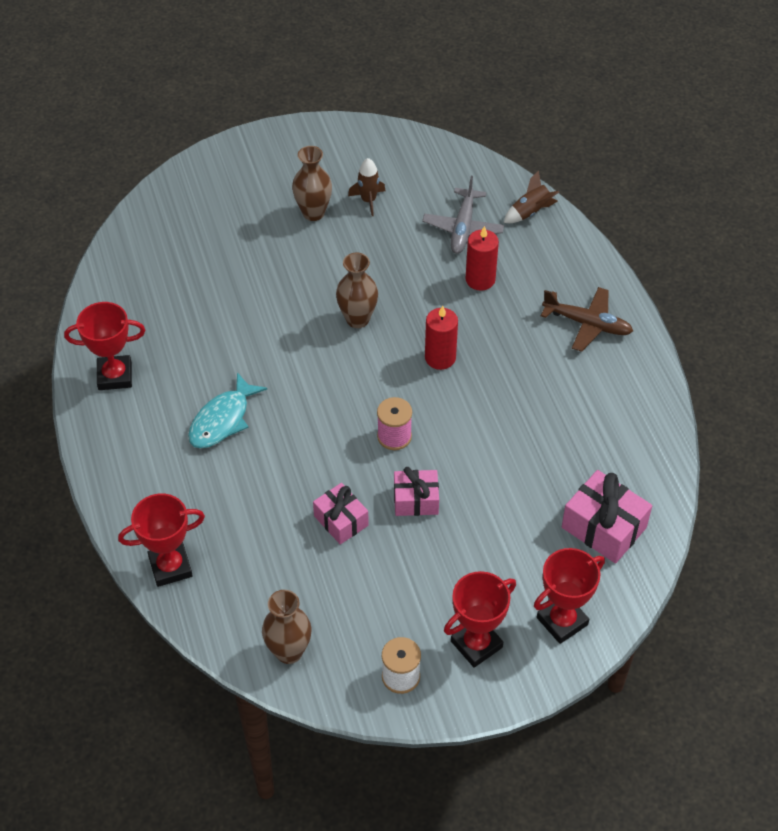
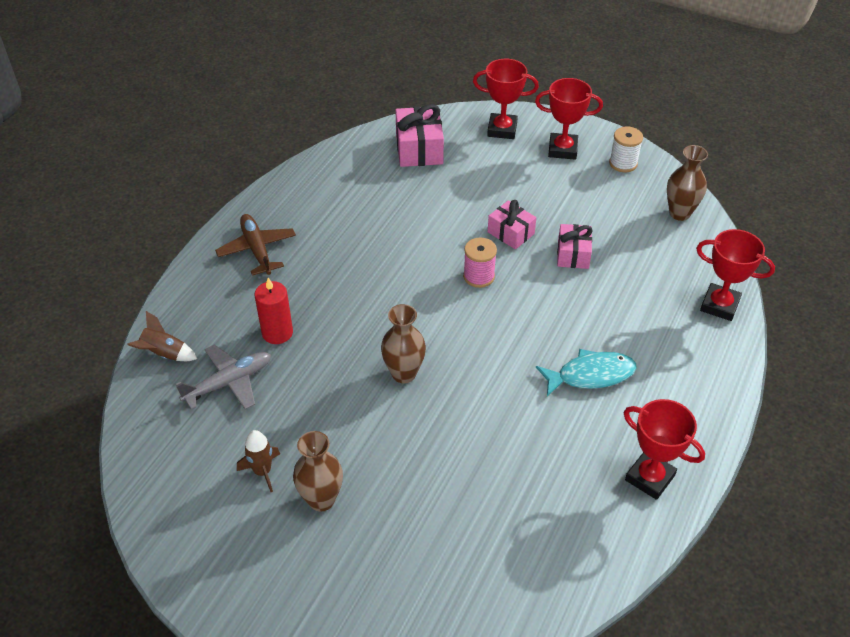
camera: 135 degrees left, 5 degrees down
red candle [425,306,458,370] -> none

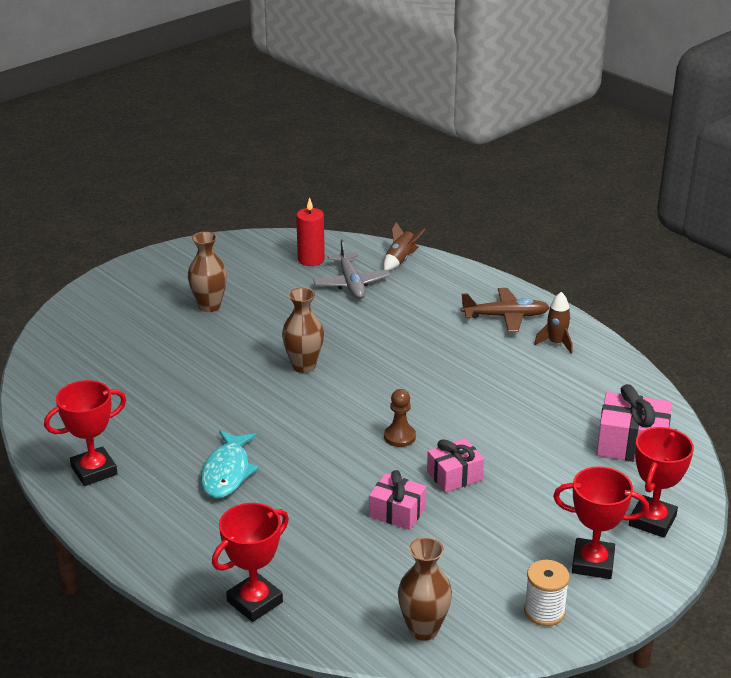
camera: 110 degrees right, 15 degrees down
brown rocket [237,430,280,492] -> brown rocket moved to [534,292,572,354]
red candle [255,278,293,344] -> red candle moved to [296,197,325,266]
pink spool [463,238,497,288] -> brown pawn [384,389,416,447]
red trophy [535,78,603,160] -> red trophy turned 75 degrees clockwise [553,466,649,579]

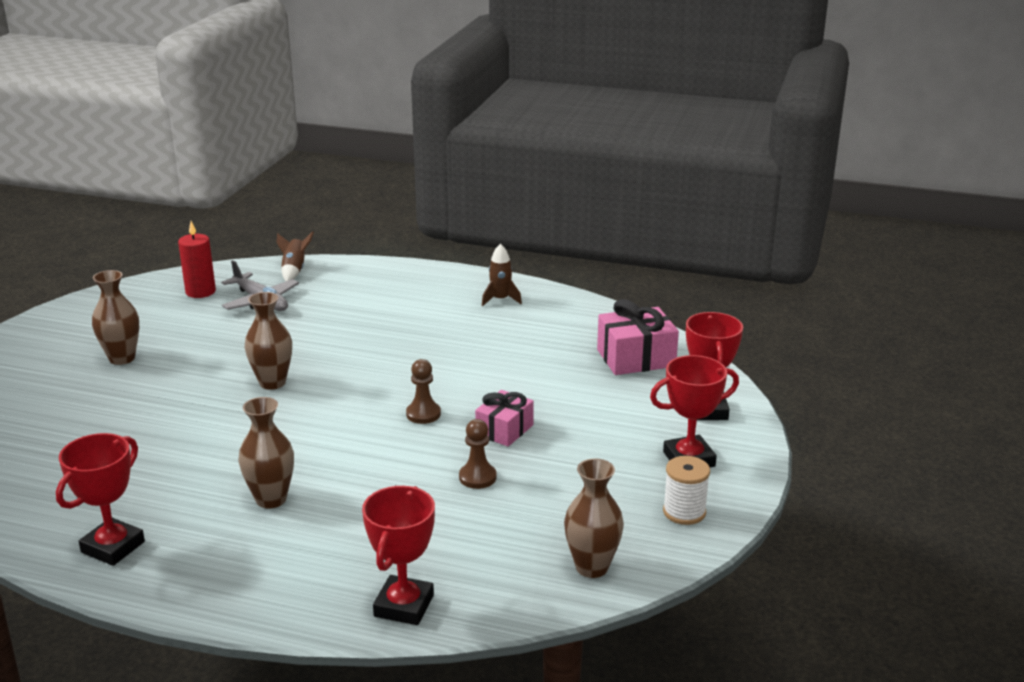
camera: 30 degrees left, 5 degrees down
turquoise fish [201,431,259,498] -> brown vase [238,397,294,509]
pink gift [369,470,426,530] -> brown pawn [459,419,497,489]
brown plane [461,288,550,332] -> none

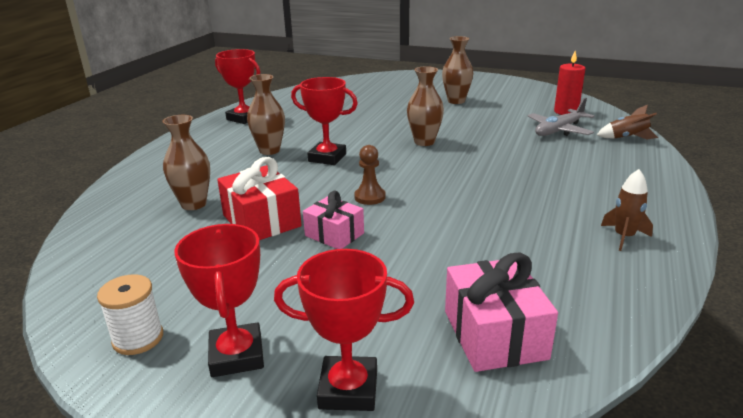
camera: 95 degrees right, 0 degrees up
red trophy [362,486,435,625] -> red trophy moved to [291,77,358,165]
brown pawn [459,419,497,489] -> red gift [217,157,302,240]
brown vase [564,459,624,578] -> brown vase moved to [162,115,210,210]

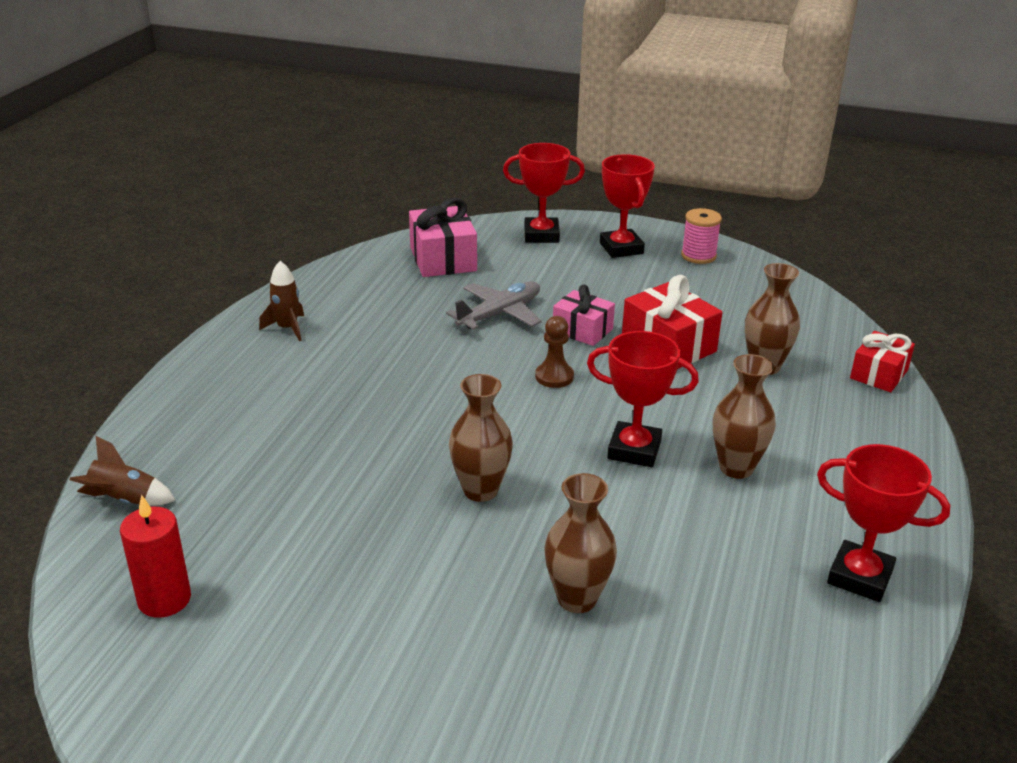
camera: 175 degrees right, 5 degrees up
white spool [97,274,163,355] -> pink spool [681,208,722,264]
brown vase [442,36,473,104] -> brown vase moved to [544,473,617,613]
grey plane [528,98,595,136] -> grey plane moved to [446,281,541,330]
none -> red gift [850,331,915,392]

